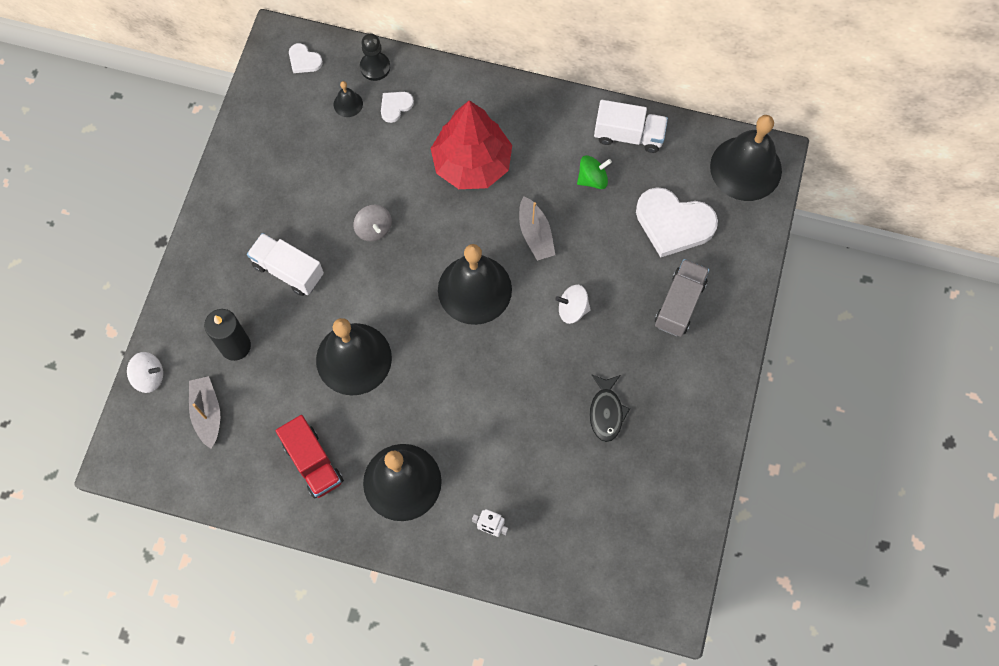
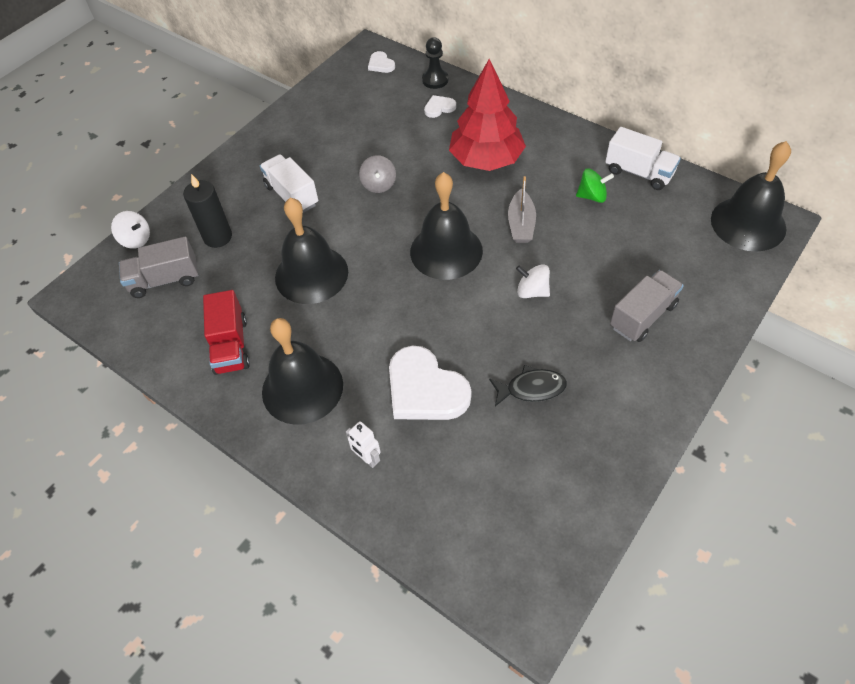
camera: 25 degrees right, 15 degrees down
grey boat [189,376,220,449] -> grey truck [119,236,199,298]
black bell [334,81,363,117] -> none
black fish [589,374,630,442] -> black fish turned 120 degrees counterclockwise [489,365,567,407]
white heart [636,187,718,257] -> white heart moved to [389,346,471,420]

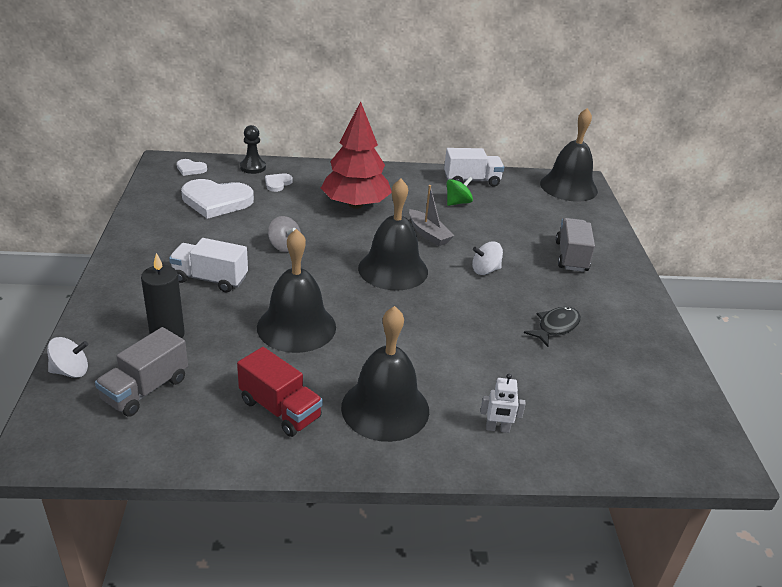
camera: 45 degrees left, 20 degrees down
white heart [389,346,471,420] -> white heart moved to [181,179,254,219]

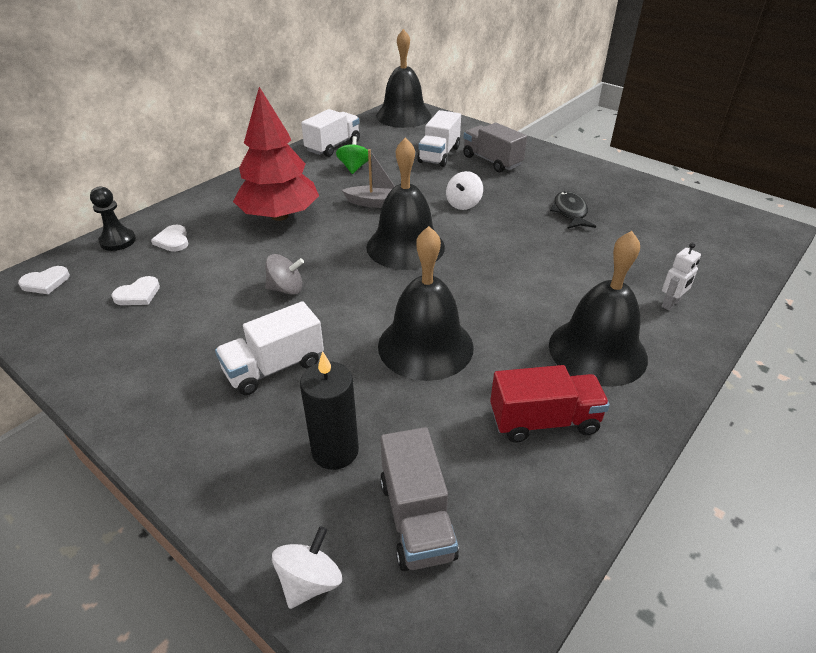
camera: 45 degrees left, 5 degrees up
white heart [181,179,254,219] -> white heart [111,276,160,305], size x0.47
none -> white truck [417,110,461,167]

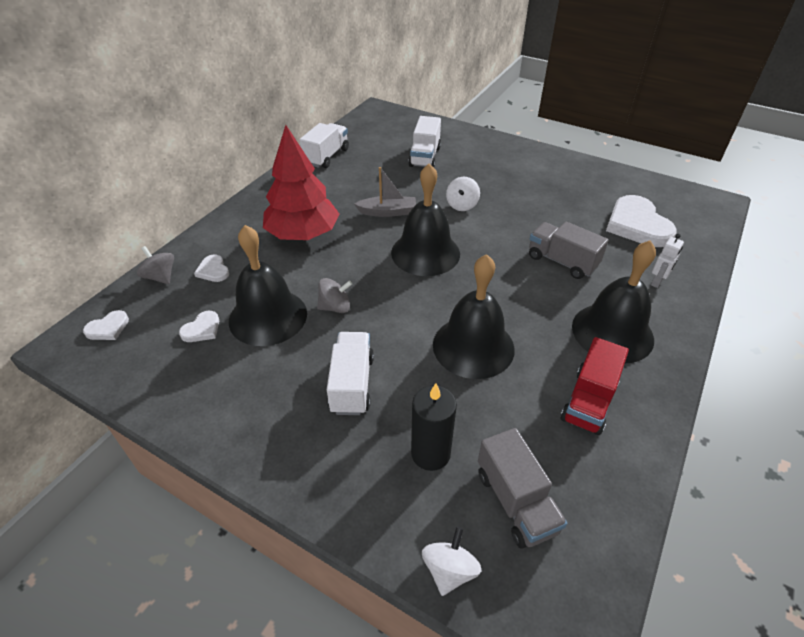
camera: 10 degrees left, 5 degrees up
black pawn [90,187,136,251] -> grey spinning top [137,246,174,284]
white truck [215,301,324,395] -> white truck turned 135 degrees clockwise [327,332,374,415]
green spinning top [336,136,368,174] -> none
black bell [376,29,432,128] -> black bell moved to [229,225,307,346]
grey truck [463,123,527,172] -> grey truck moved to [529,222,609,279]
red truck [490,365,610,443] -> red truck turned 135 degrees clockwise [561,337,629,435]
black fish [550,191,596,229] -> none
none -> white heart [606,195,677,247]

